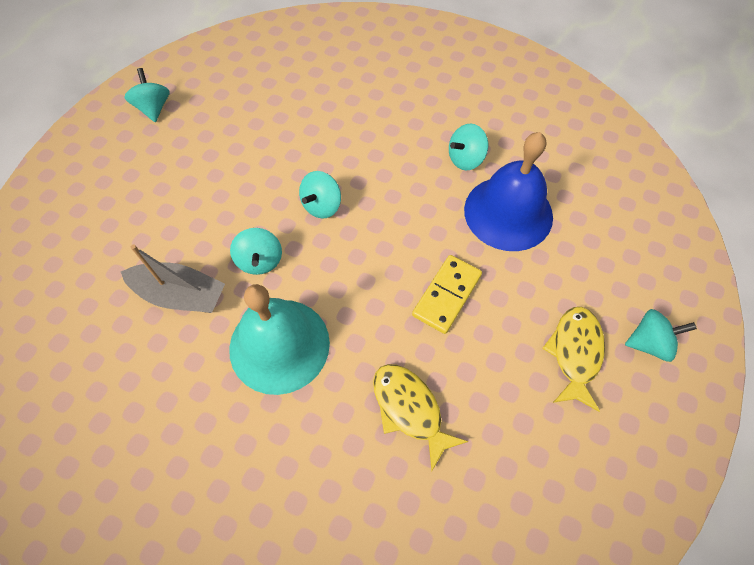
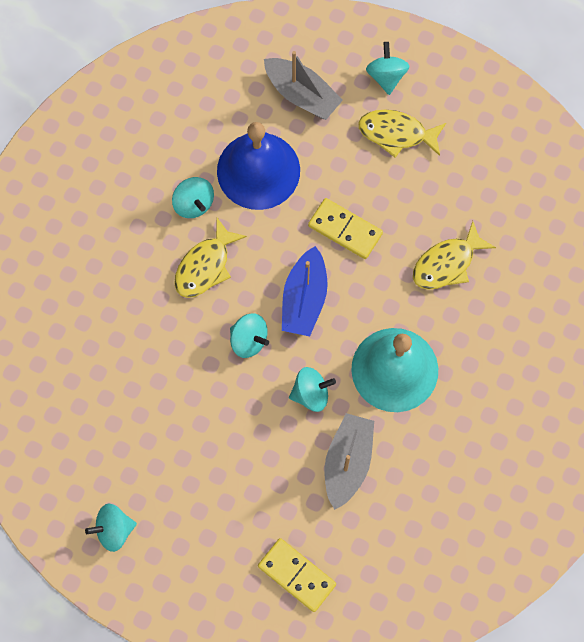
camera: 90 degrees left, 10 degrees up
none -> yellow fish [174,218,247,298]
none -> yellow domino [258,538,336,612]
none -> grey boat [264,51,343,120]
none -> blue boat [282,246,328,336]

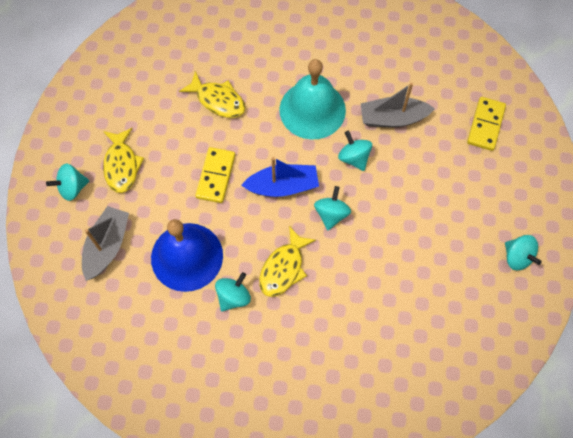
camera: 110 degrees left, 5 degrees down
yellow fish [174,218,247,298] -> yellow fish turned 105 degrees clockwise [259,226,316,297]

